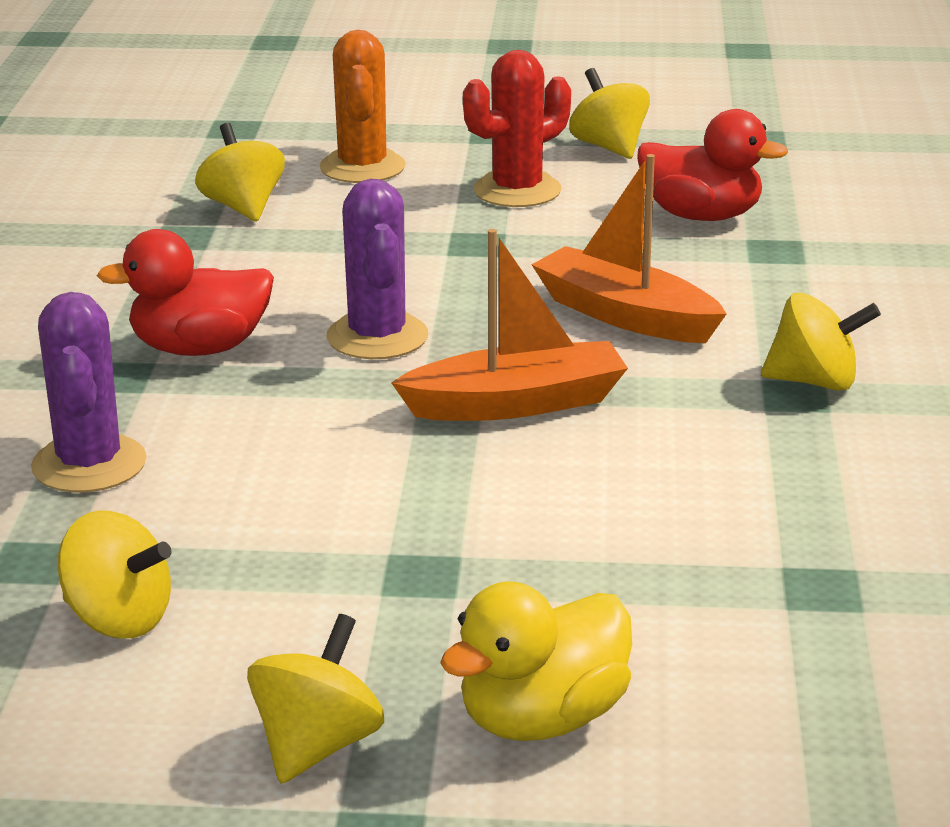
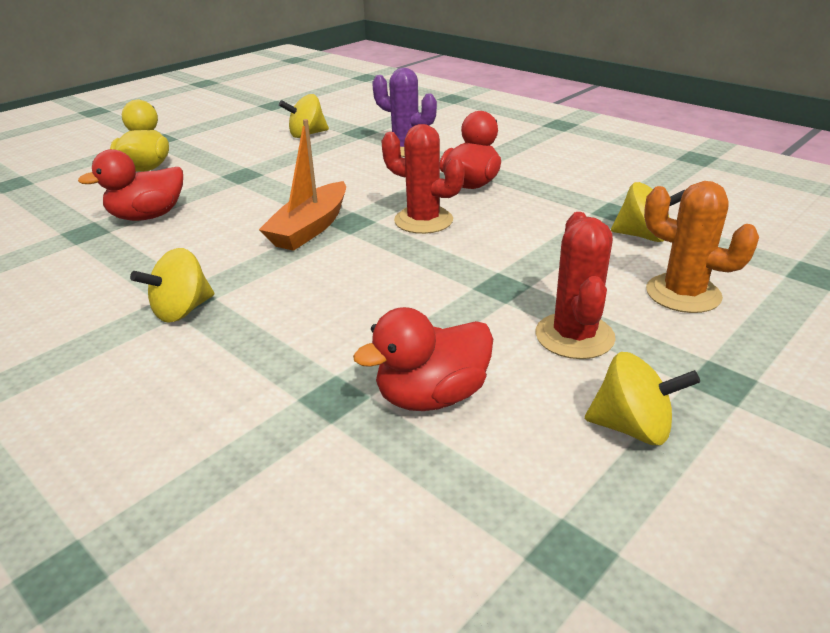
camera: 130 degrees right, 5 degrees up
yellow spinning top [247,614,384,784] -> none
purple cactus [327,179,428,359] -> red cactus [382,124,465,234]
orange boat [531,154,726,343] -> none
none -> red duck [78,149,183,221]

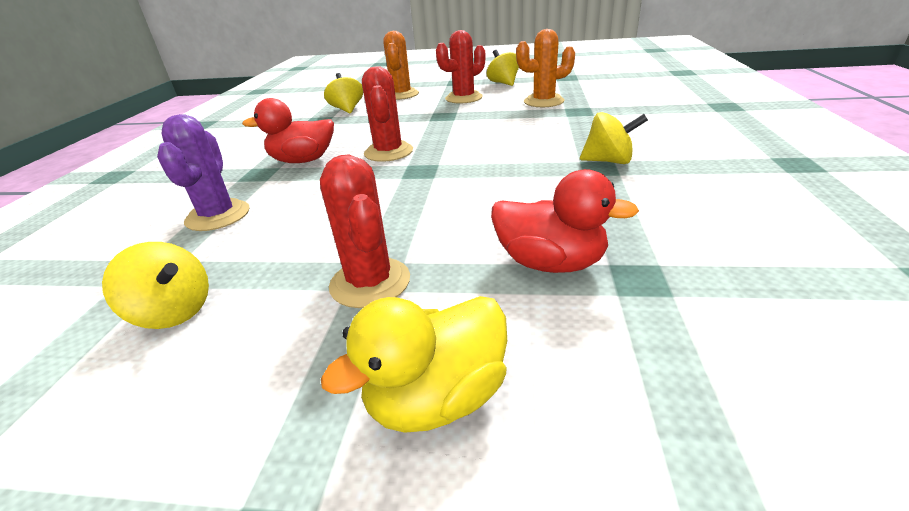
camera: 125 degrees left, 0 degrees up
orange boat [259,119,346,251] -> none
red duck [353,307,493,411] -> orange cactus [516,29,575,107]
none -> red cactus [320,154,410,308]

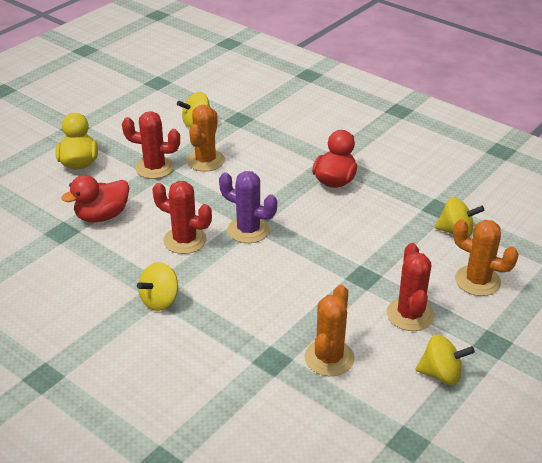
camera: 120 degrees right, 5 degrees up
purple cactus [157,114,250,231] -> purple cactus moved to [219,171,277,243]
red cactus [362,66,413,162] -> red cactus moved to [152,181,212,254]
none -> orange cactus [186,105,225,172]

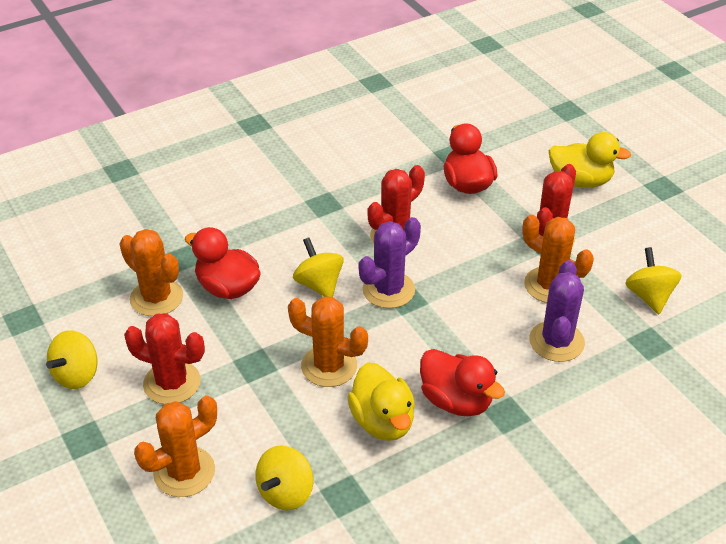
camera: 110 degrees right, 5 degrees up
yellow spinning top [137,262,178,311] -> yellow spinning top moved to [293,237,344,297]
none -> red duck [185,227,260,299]
none -> orange cactus [288,297,368,387]
none -> yellow duck [347,362,415,441]
none -> purple cactus [529,260,585,362]

